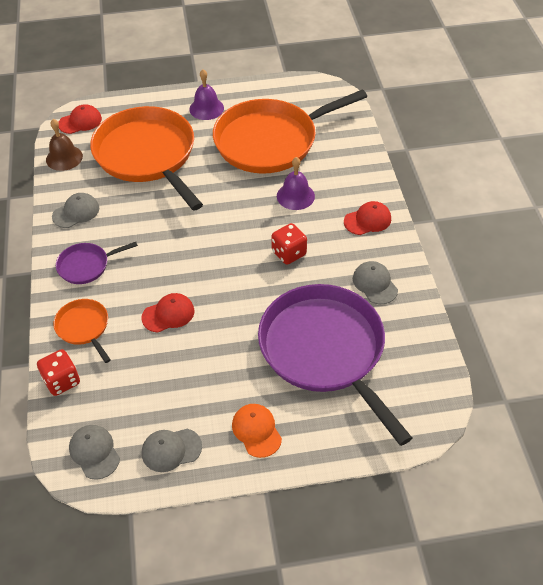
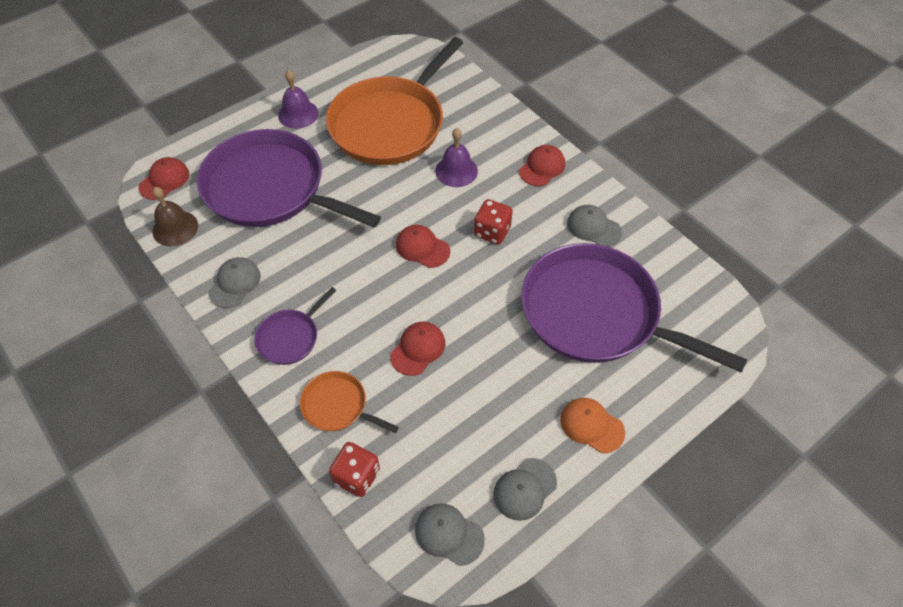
camera: 30 degrees left, 5 degrees up
orange pan [90,106,203,211] -> purple pan [197,129,381,227]
none -> red cap [396,225,450,268]

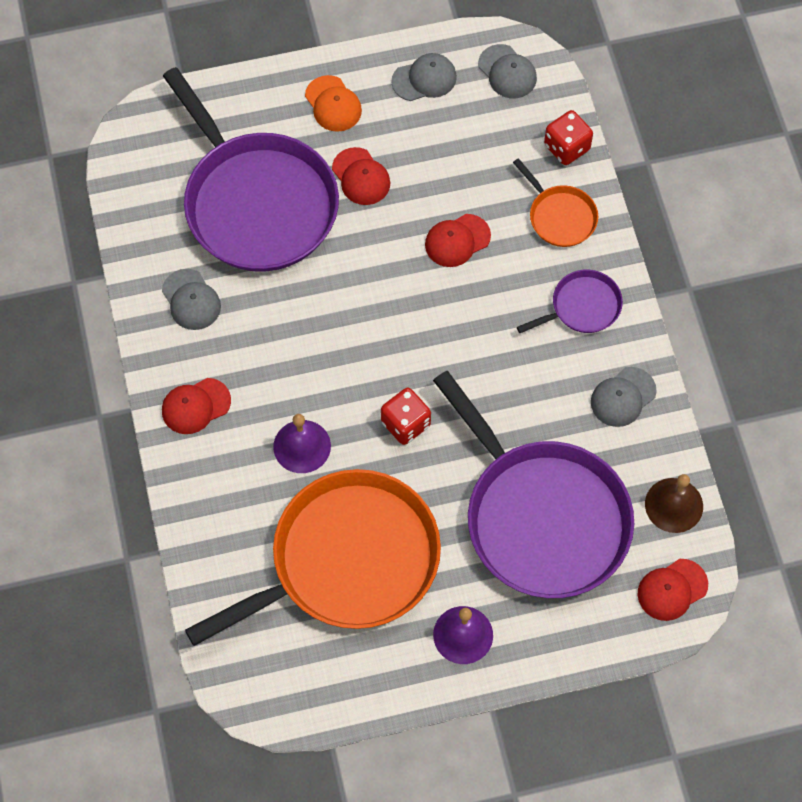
camera: 155 degrees left, 10 degrees up
red cap [396,225,450,268] -> red cap moved to [332,147,390,205]
red dice [474,199,513,244] -> red dice moved to [381,388,431,445]

